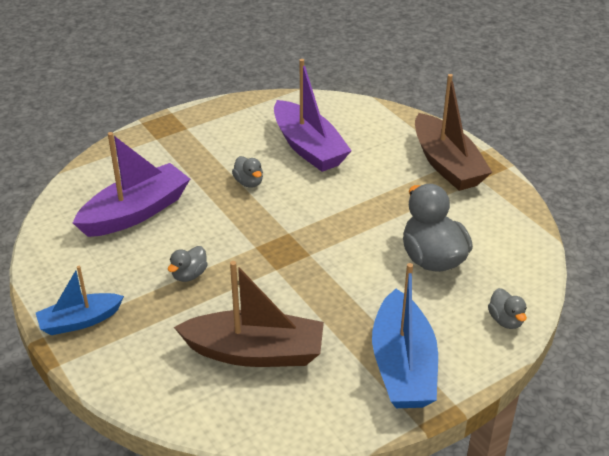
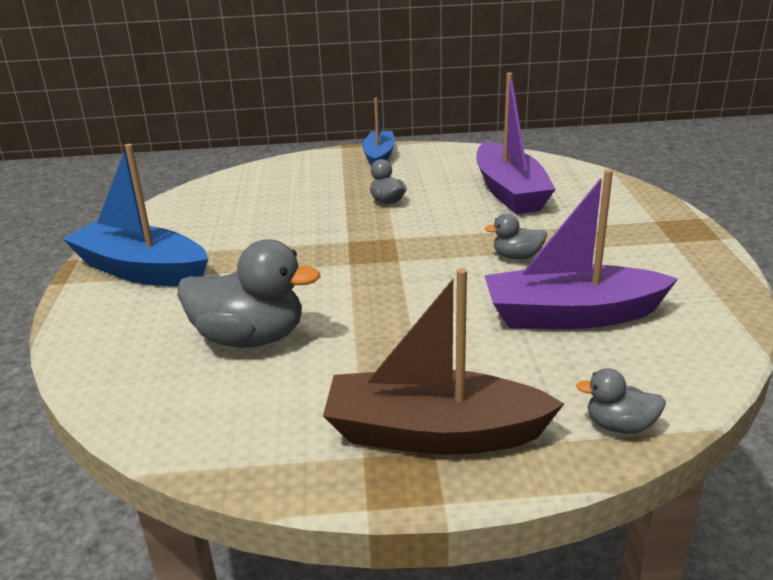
camera: 120 degrees right, 10 degrees down
brown boat [174,261,324,367] -> none
grey duck [488,288,527,329] -> grey duck moved to [576,368,666,434]

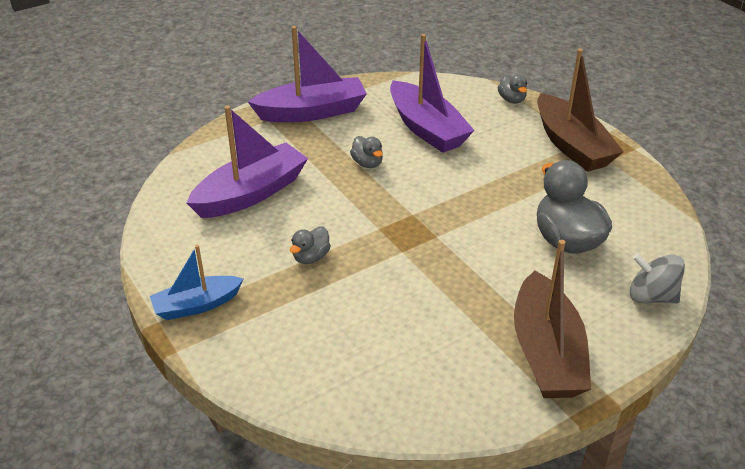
camera: 120 degrees left, 10 degrees up
blue boat [63,144,208,287] -> brown boat [514,239,591,398]
none -> purple boat [248,26,367,122]
none -> grey spinning top [630,253,685,303]

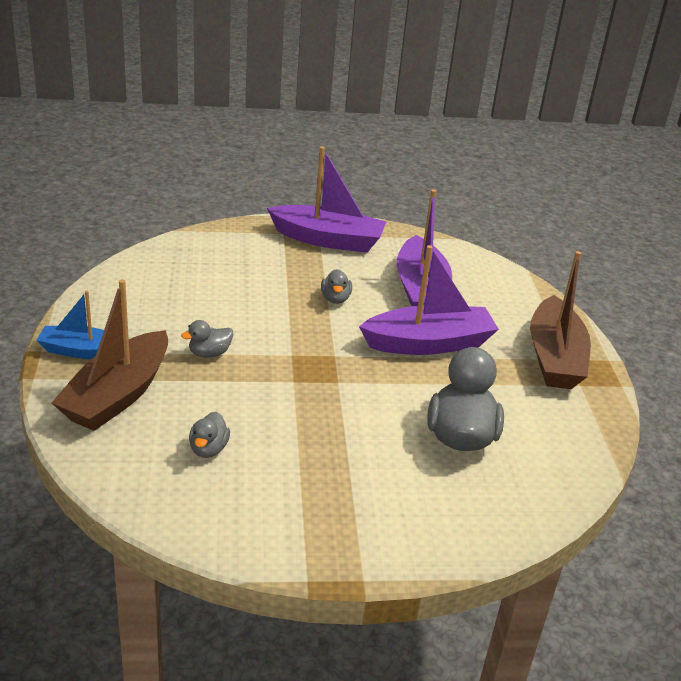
camera: 25 degrees right, 5 degrees down
purple boat [187,106,308,218] -> purple boat moved to [359,245,499,355]
grey duck [498,74,527,103] -> grey duck moved to [189,412,230,458]
brown boat [514,239,591,398] -> brown boat moved to [51,279,168,431]
grey spinning top [630,253,685,303] -> none

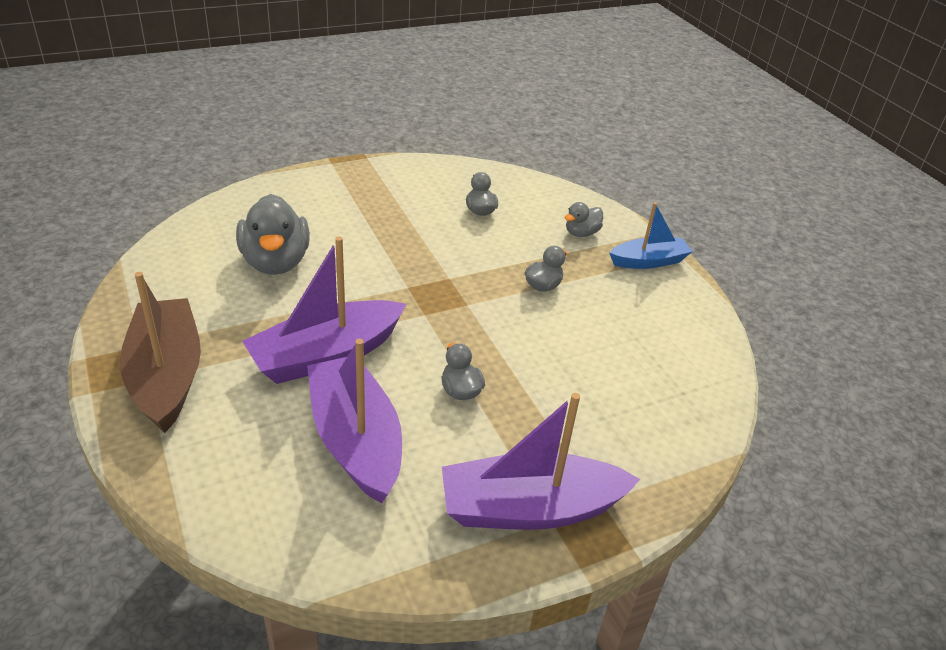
camera: 160 degrees right, 5 degrees up
brown boat [51,279,168,431] -> grey duck [565,202,603,237]

